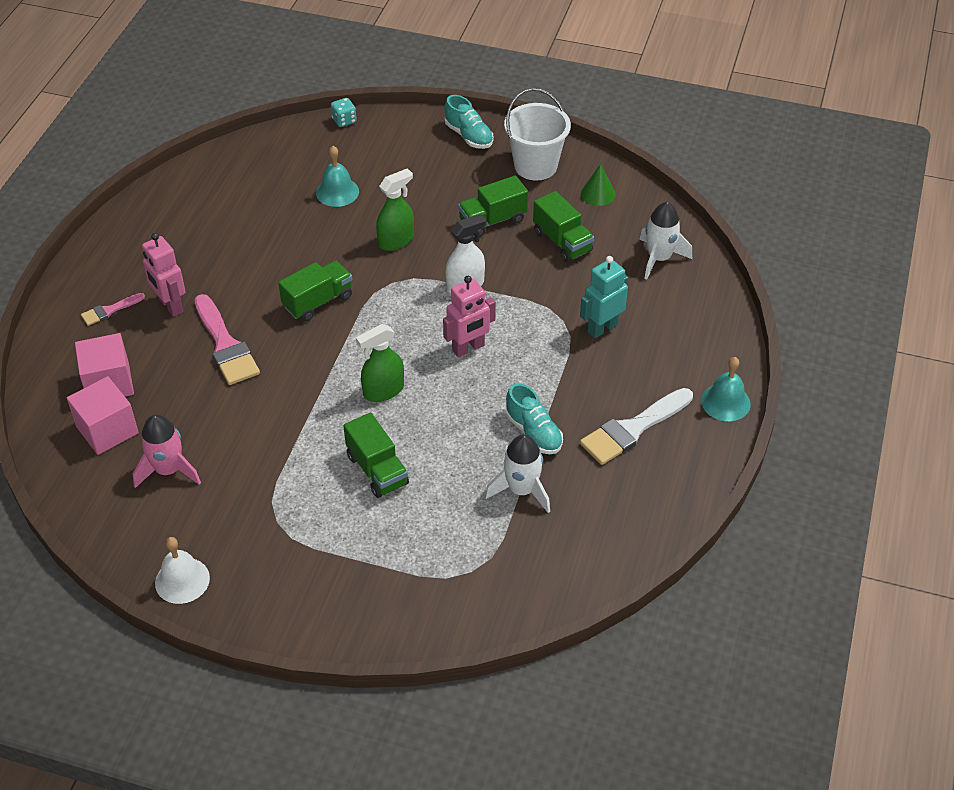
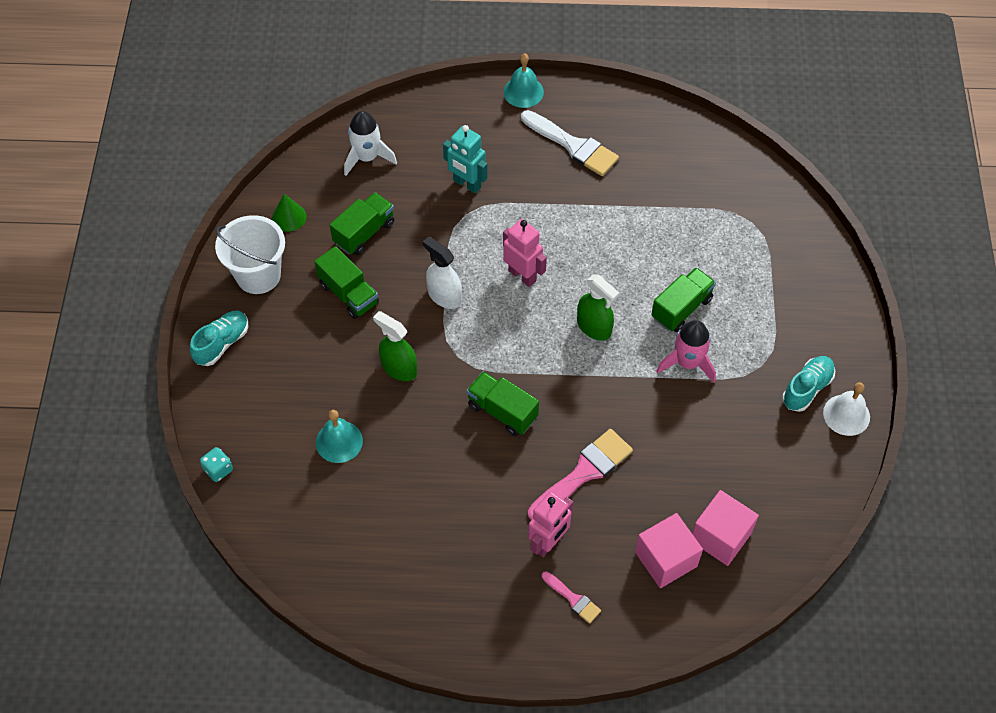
camera: 105 degrees left, 10 degrees up
pink rocket [133,415,201,488] -> pink rocket moved to [656,320,716,383]
white rocket [485,435,550,513] -> none
turquoise shoe [506,383,563,454] -> turquoise shoe moved to [782,356,835,412]

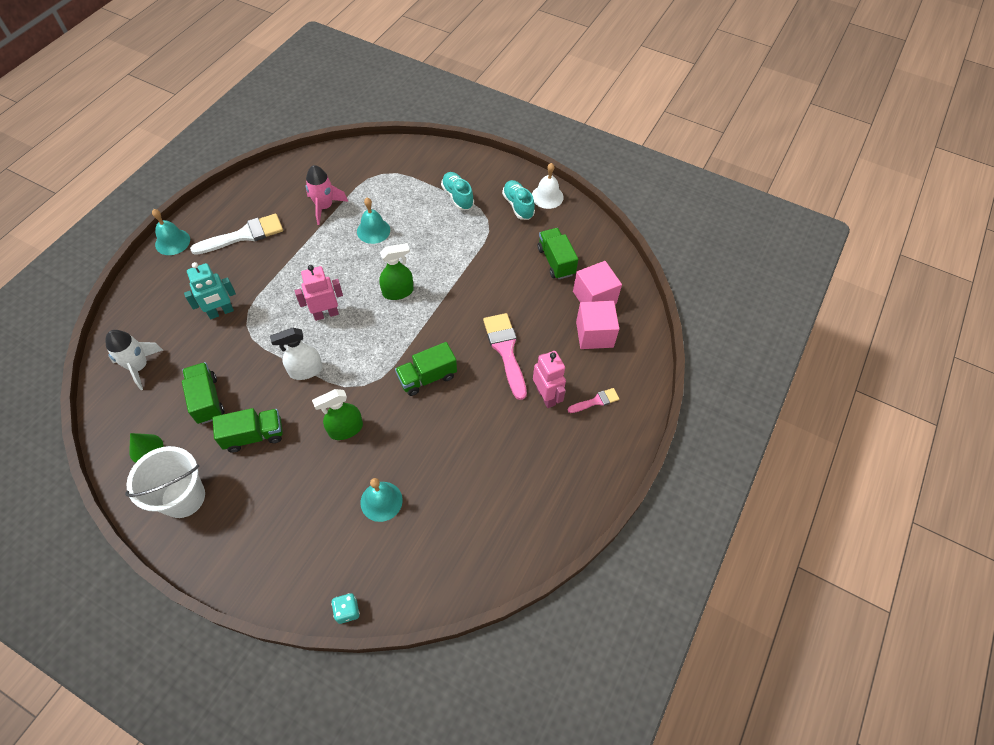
camera: 65 degrees left, 0 degrees up
turquoise shoe [190,311,248,366] -> turquoise shoe moved to [441,172,474,210]
green truck [651,267,716,332] -> green truck moved to [538,228,578,279]
pink rocket [656,320,716,383] -> pink rocket moved to [306,165,348,225]
none -> turquoise bell [357,198,390,244]

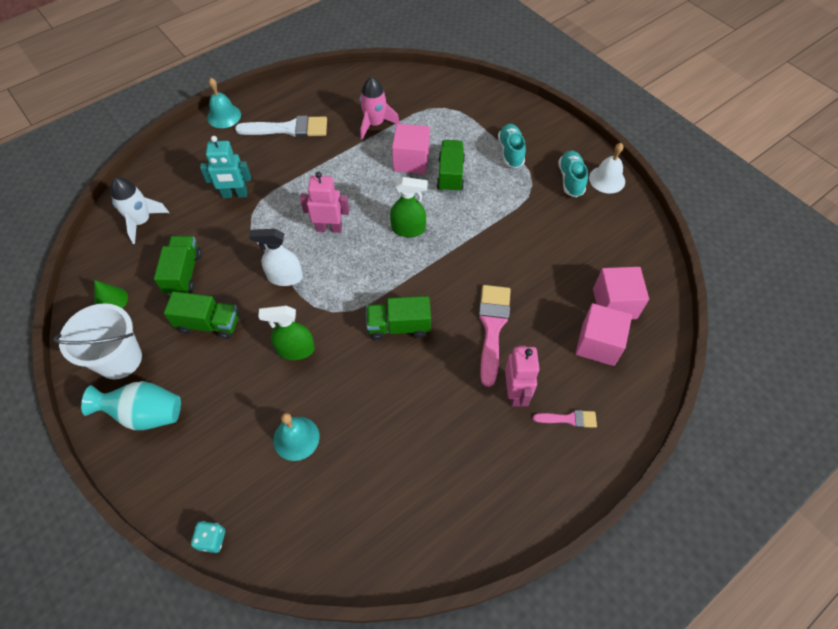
camera: 25 degrees right, 0 degrees up
turquoise bell [357,198,390,244] -> pink cube [392,124,430,174]
green truck [538,228,578,279] -> green truck moved to [437,140,465,192]
none -> turquoise vase [81,381,181,430]

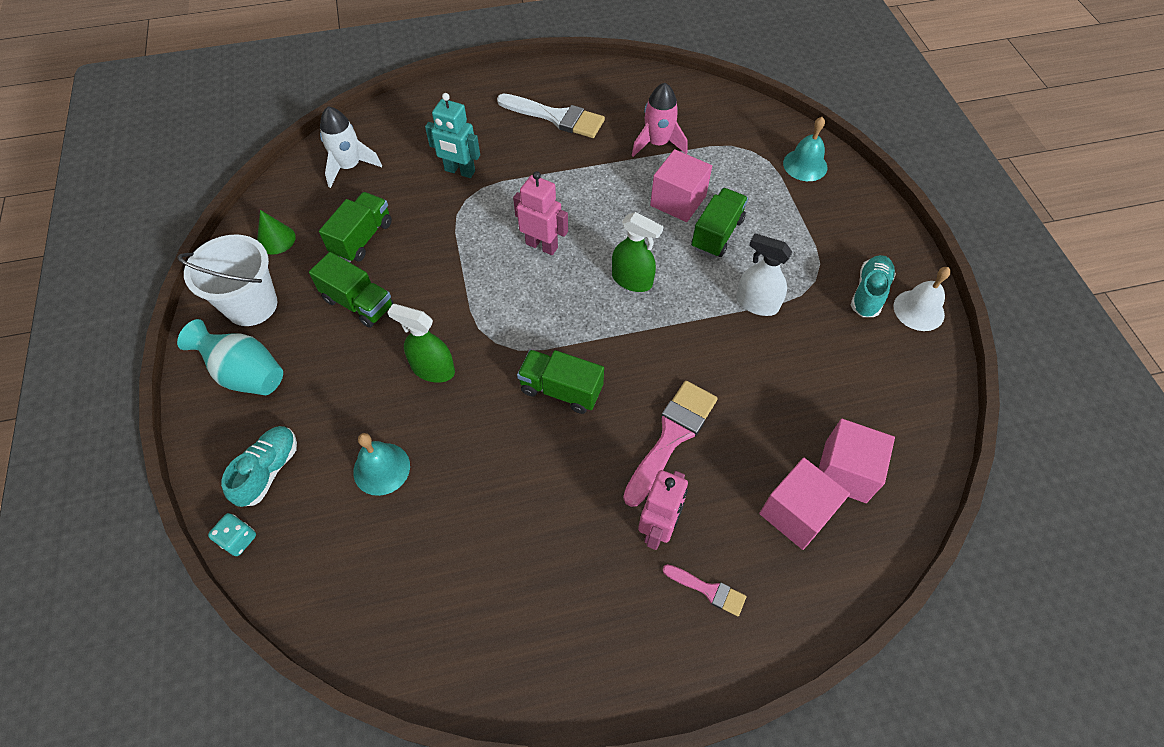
camera: 25 degrees right, 0 degrees up
turquoise bell [207,78,241,128] -> turquoise bell moved to [783,117,827,181]
white spray bottle [249,229,303,286] -> white spray bottle moved to [736,233,792,316]
turquoise shoe [498,124,526,168] -> turquoise shoe moved to [221,426,297,507]

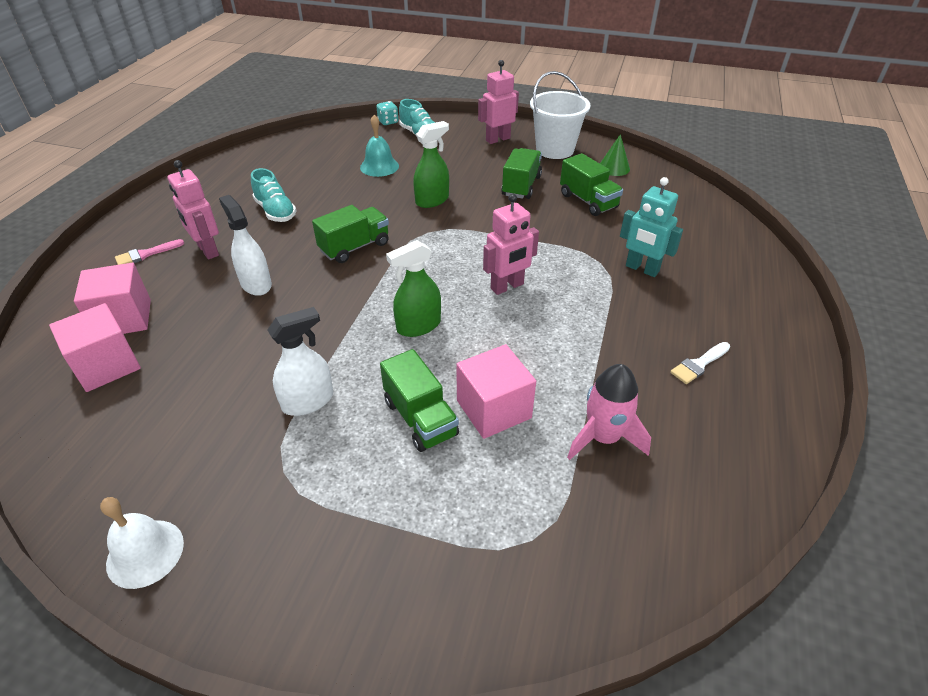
camera: 120 degrees right, 15 degrees down
turquoise vase [177,319,283,395] -> pink robot [478,60,519,144]
green truck [309,252,393,328] -> green truck turned 135 degrees clockwise [501,148,542,199]
white rocket [320,106,382,188] -> none
turquoise robot [425,93,480,178] -> turquoise robot turned 105 degrees counterclockwise [620,177,683,277]
white brush [497,94,605,138] -> white brush [670,342,730,384], size x0.52
pink brush [623,381,718,507] -> white spray bottle [219,195,272,296]
turquoise bell [783,117,827,181] -> none
turquoise shoe [851,255,896,317] -> turquoise shoe moved to [251,168,296,222]

